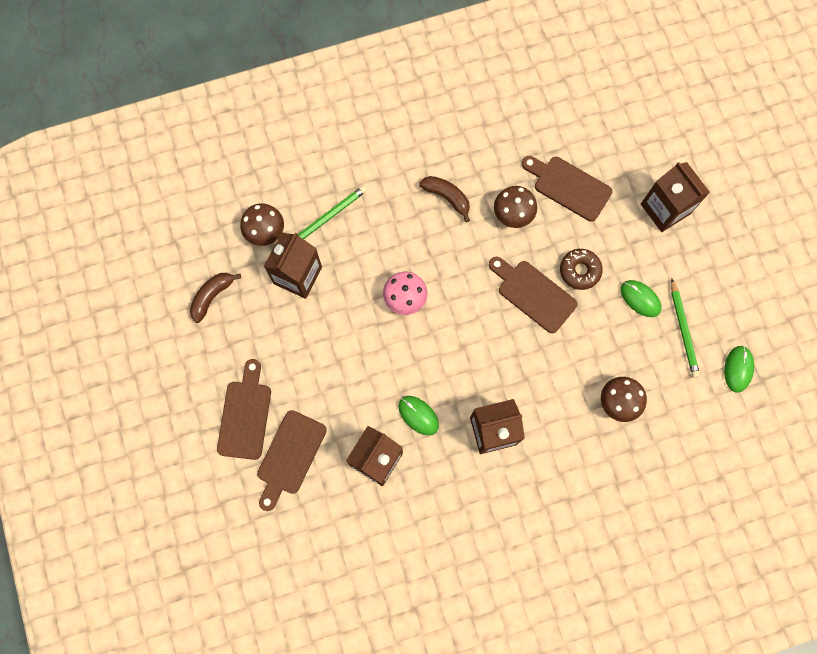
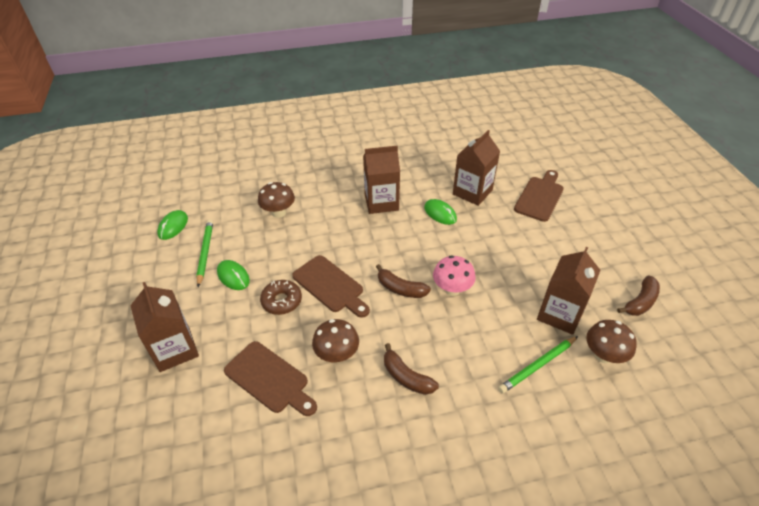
camera: 175 degrees left, 30 degrees down
brown cutting board [217,359,271,460] -> none
none -> brown banana [376,264,431,298]

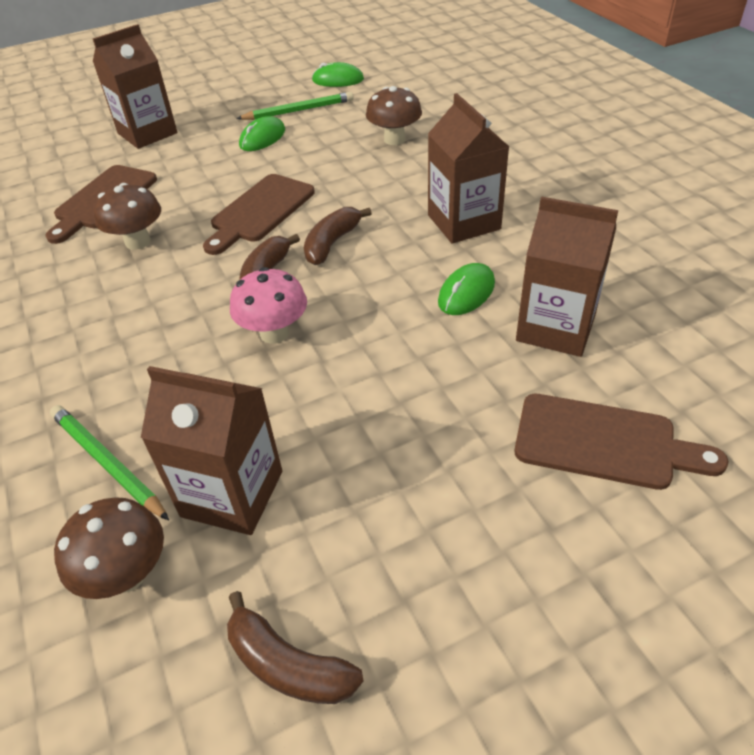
camera: 80 degrees right, 0 degrees up
brown donut [260,280,302,315] -> none
brown banana [384,343,439,395] -> brown banana moved to [304,207,372,265]

